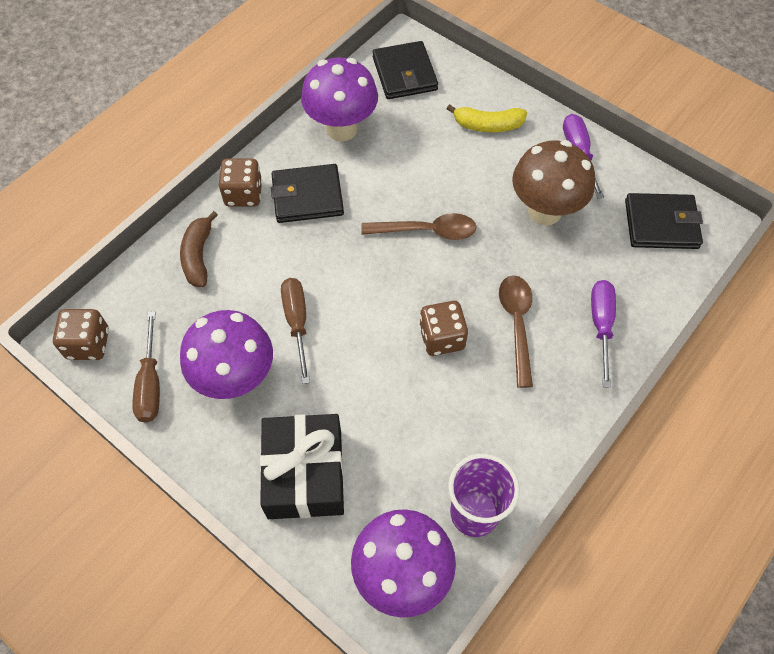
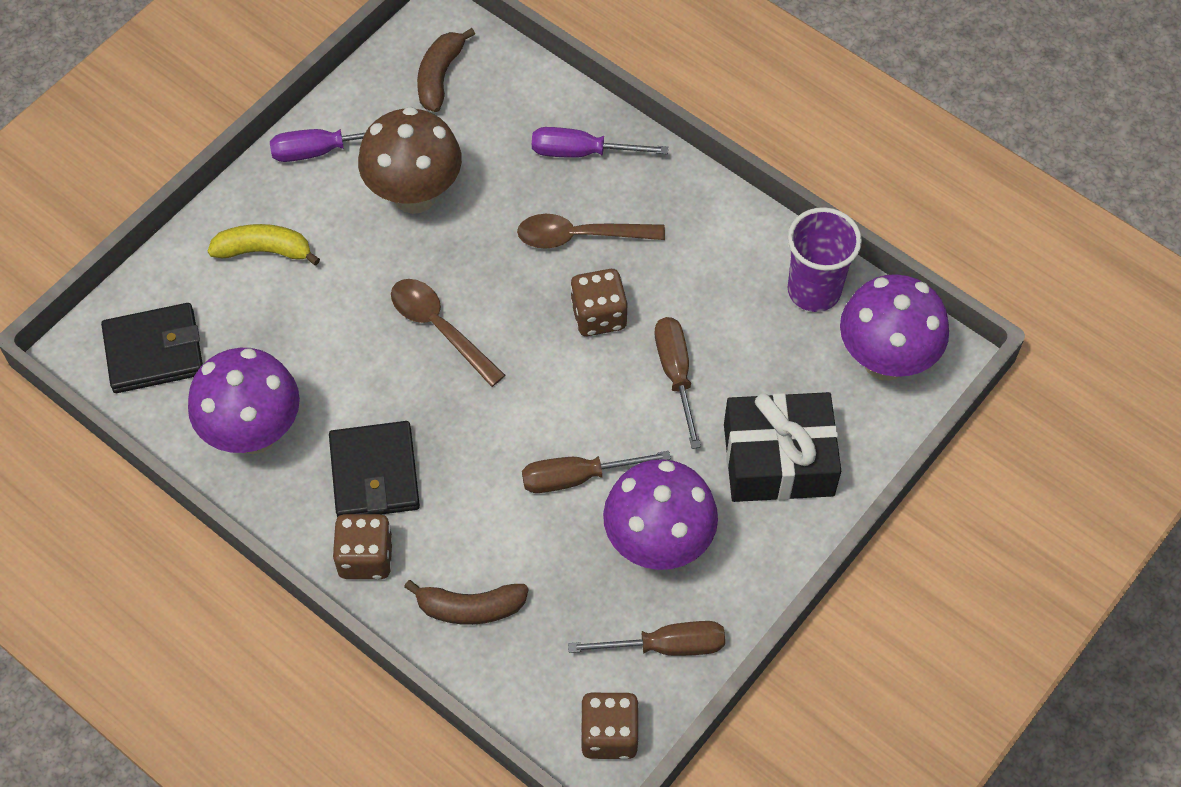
camera: 90 degrees left, 0 degrees up
brown spoon [361,213,476,240] -> brown spoon turned 45 degrees counterclockwise [391,279,505,387]
yellow banana [447,104,527,132] -> yellow banana turned 90 degrees counterclockwise [208,224,320,265]
black wallet [625,193,703,249] -> brown banana [417,28,475,112]
none -> brown screwdriver [655,317,701,449]

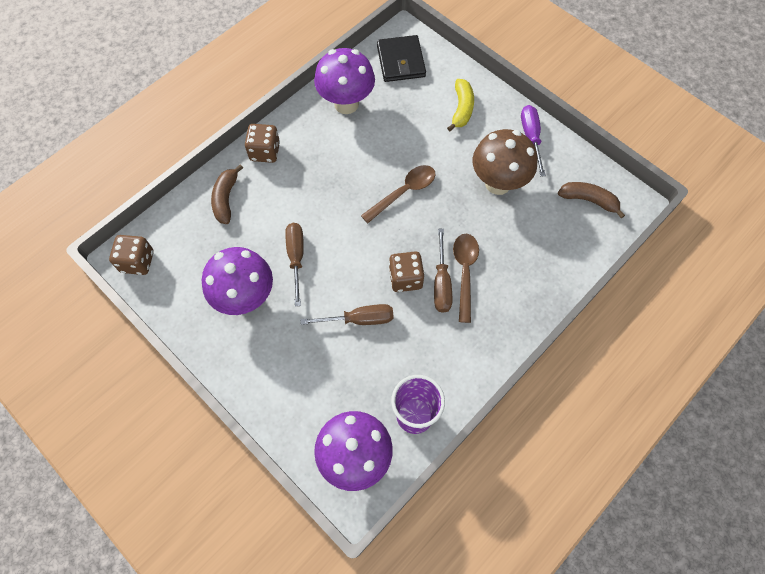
camera: 95 degrees right, 5 degrees up
black wallet [329,421,420,517] -> none
purple screwdriver [532,127,668,158] -> none
brown screwdriver [568,621,725,656] -> brown screwdriver moved to [434,229,452,313]
black gift [724,392,841,502] -> none

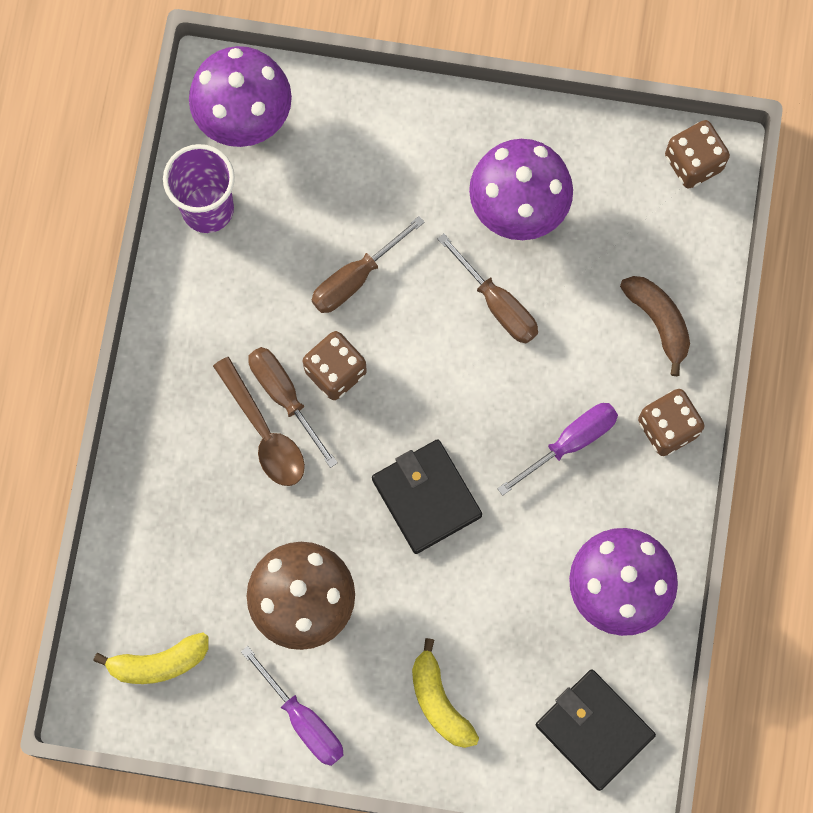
camera: 145 degrees right, 10 degrees up
brown spoon [361,165,435,223] -> black wallet [372,439,482,554]
brown banana [558,182,625,218] -> yellow banana [93,632,209,684]
none -> purple screwdriver [497,403,618,496]

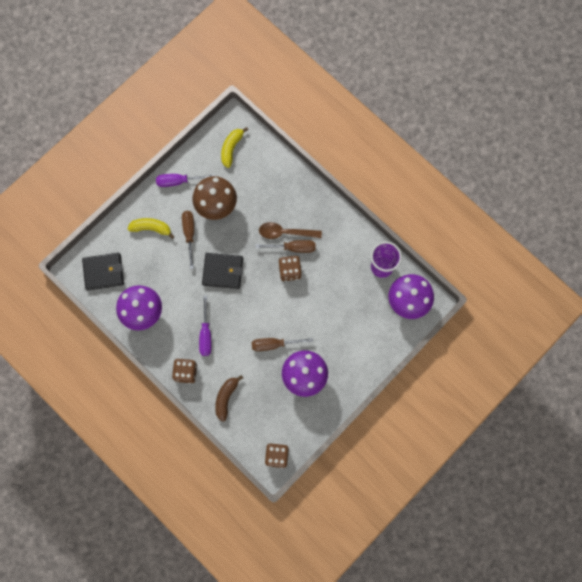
camera: 125 degrees right, 0 degrees up
brown screwdriver [312,216,425,313] -> brown screwdriver moved to [182,211,194,269]
brown banana [620,276,690,376] -> brown banana turned 105 degrees clockwise [215,375,243,422]

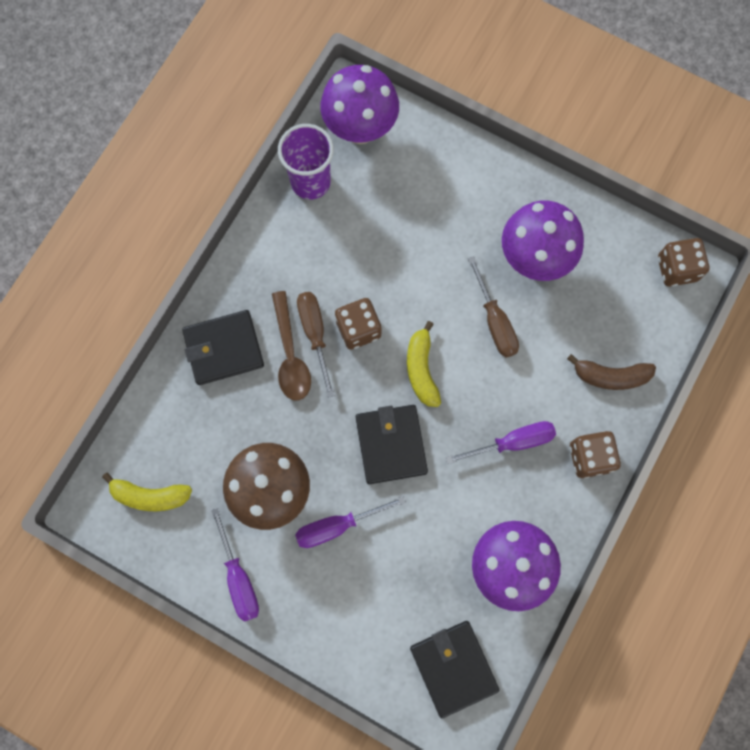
camera: 105 degrees left, 0 degrees up
yellow banana [127,218,175,239] -> yellow banana moved to [407,321,441,407]
brown screwdriver [182,211,194,269] -> purple screwdriver [295,496,406,548]
none -> black wallet [182,310,264,385]

